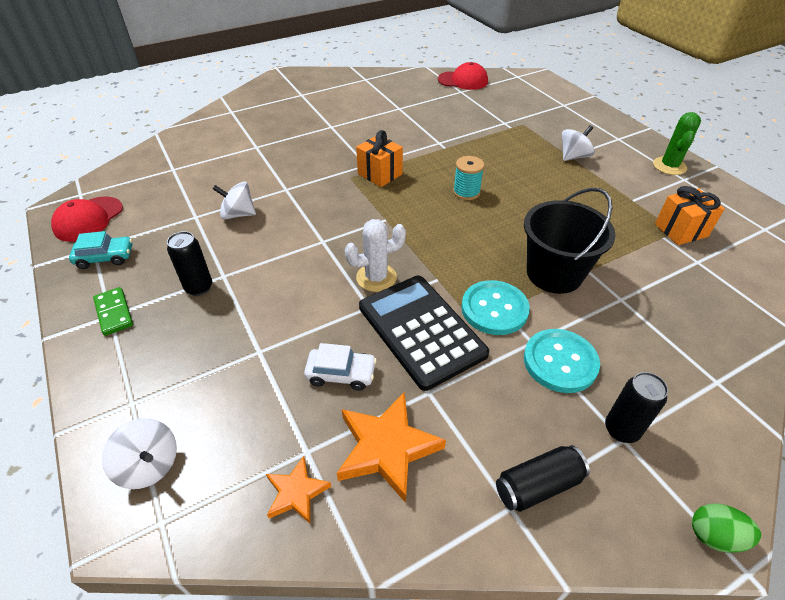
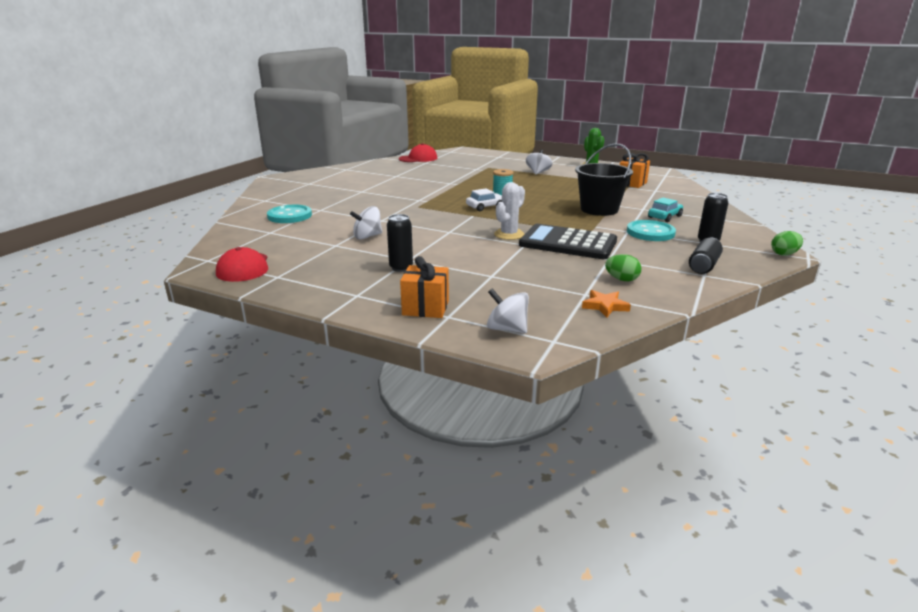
camera: 35 degrees left, 20 degrees down
turquoise car [69,231,132,269] -> turquoise car moved to [648,198,683,222]
green domino [93,287,133,336] -> none
white spinning top [102,418,177,489] -> white spinning top turned 150 degrees counterclockwise [487,288,529,333]
white car [304,343,377,391] -> white car moved to [466,188,502,211]
orange star [337,392,446,503] -> green egg [605,254,642,281]
orange gift [356,130,403,187] -> orange gift moved to [400,256,449,318]
turquoise button [461,280,530,335] -> turquoise button moved to [267,205,312,223]

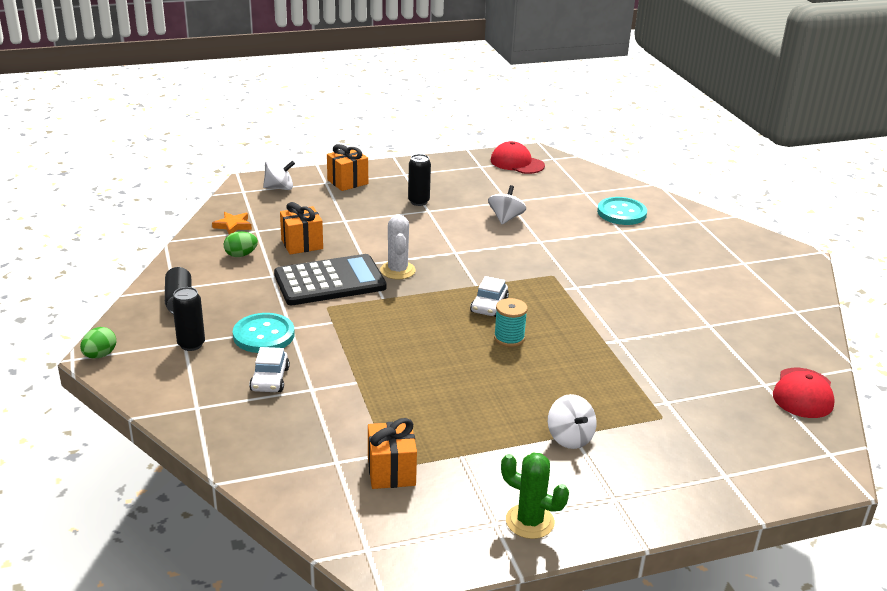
camera: 135 degrees right, 5 degrees up
black bucket [575,143,633,216] -> none
turquoise car [648,198,683,222] -> white car [249,347,290,392]
none -> orange gift [280,202,323,254]

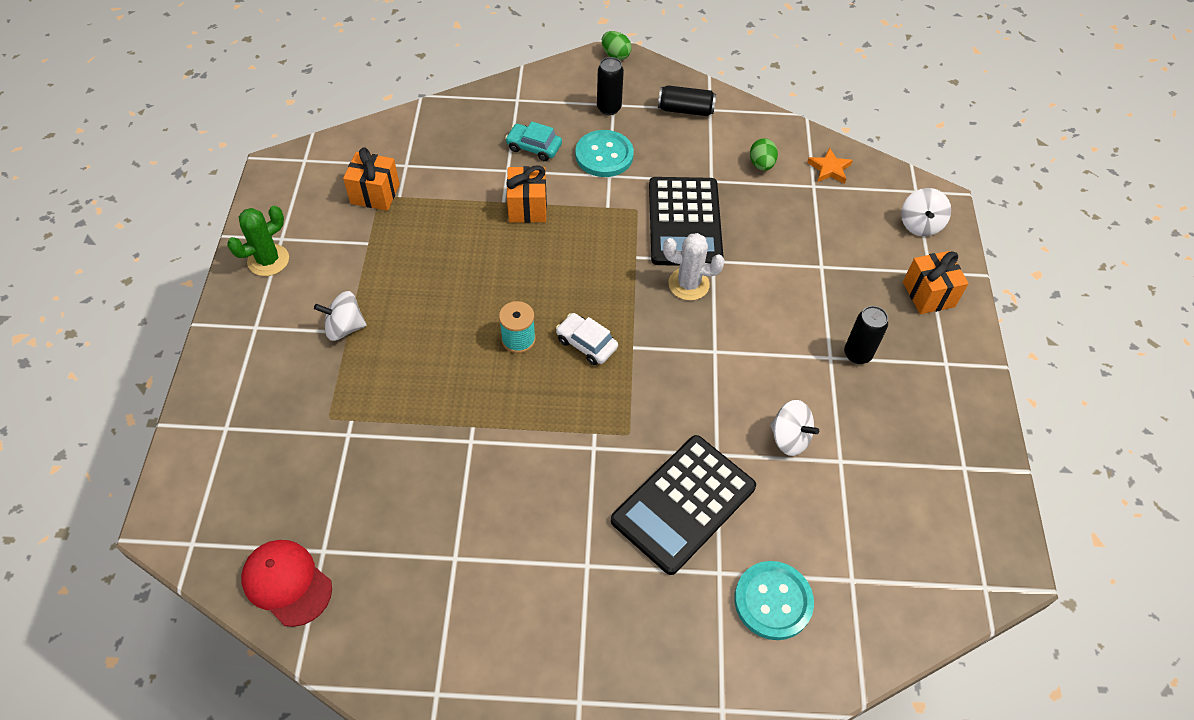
camera: 110 degrees right, 25 degrees up
white car [249,347,290,392] -> turquoise car [505,121,562,161]
orange gift [280,202,323,254] -> orange gift moved to [506,165,547,223]
red cap [491,141,545,174] -> none
none -> black calculator [611,435,756,575]

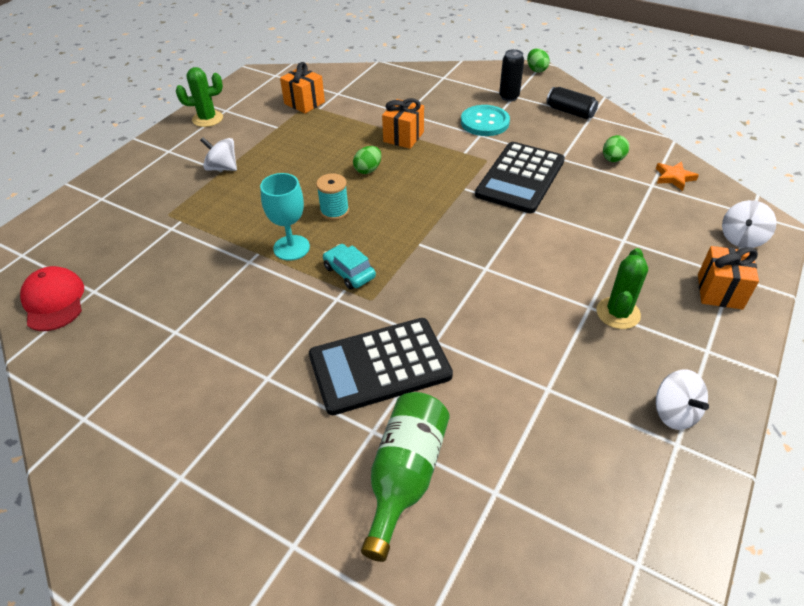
camera: 30 degrees right, 10 degrees down
turquoise car [505,121,562,161] -> turquoise car moved to [323,244,376,290]
white car [556,313,618,365] -> none
white cactus [663,233,725,301] -> none
turquoise button [734,561,814,640] -> green bottle [361,392,450,562]
white spinning top [770,400,819,456] -> white spinning top moved to [656,369,709,430]
black can [844,306,888,364] -> green cactus [596,248,648,329]
none -> turquoise goblet [260,173,310,261]
none -> green egg [353,146,381,174]

